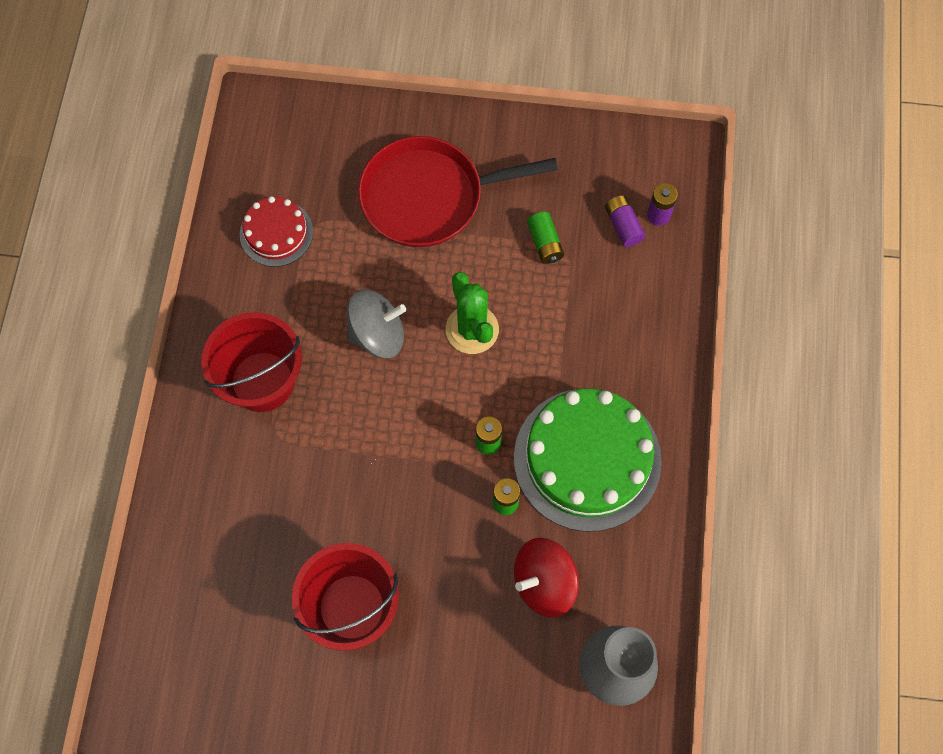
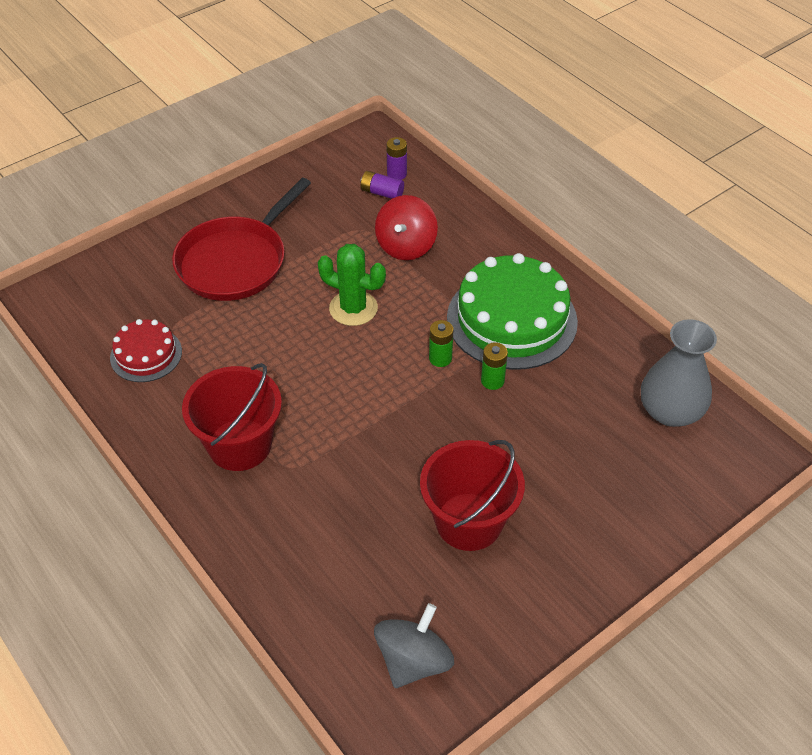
camera: 45 degrees left, 20 degrees down
grey spinning top [347,289,406,358] -> grey spinning top moved to [374,603,454,688]
red spinning top [514,538,579,618] -> red spinning top moved to [375,195,438,260]
green battery [527,212,564,264] -> none

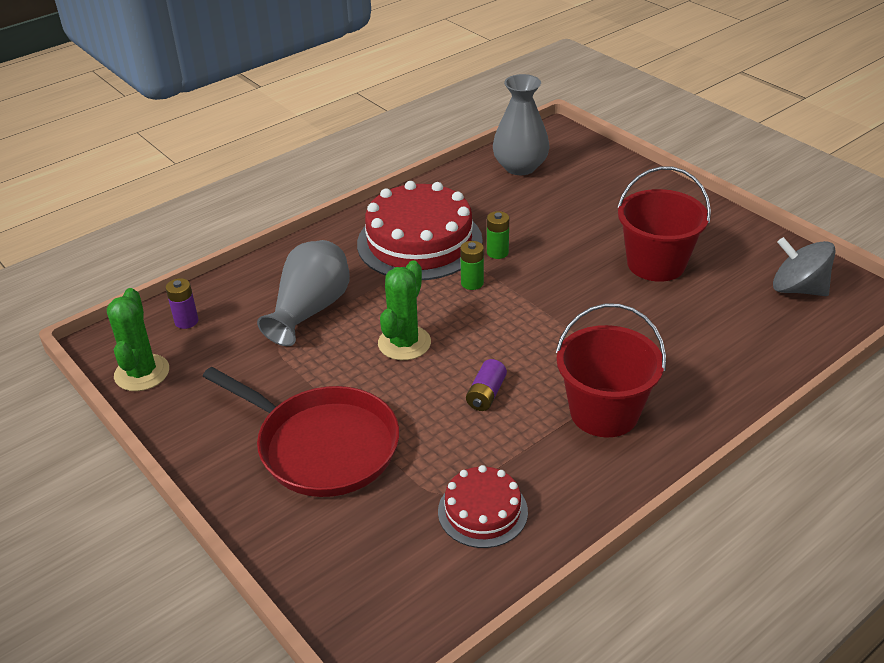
camera: 90 degrees left, 10 degrees down
purple battery [360,171,404,199] -> purple battery moved to [466,359,507,411]
red spinning top [375,195,438,260] -> grey vase [257,240,350,346]
green cake [447,253,578,370] -> red cake [357,181,483,280]
none -> green cactus [107,288,169,391]

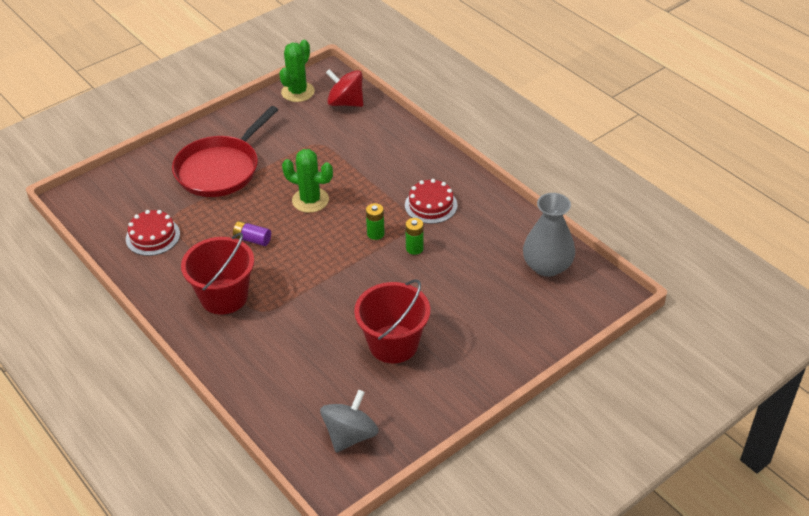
camera: 90 degrees right, 5 degrees up
green cactus [107,288,169,391] -> green cactus turned 60 degrees counterclockwise [279,40,315,102]
purple battery [166,278,198,329] -> red spinning top [326,69,363,107]
grey vase [257,240,350,346] -> none
red cake [357,181,483,280] -> red cake [405,179,458,224], size x0.53

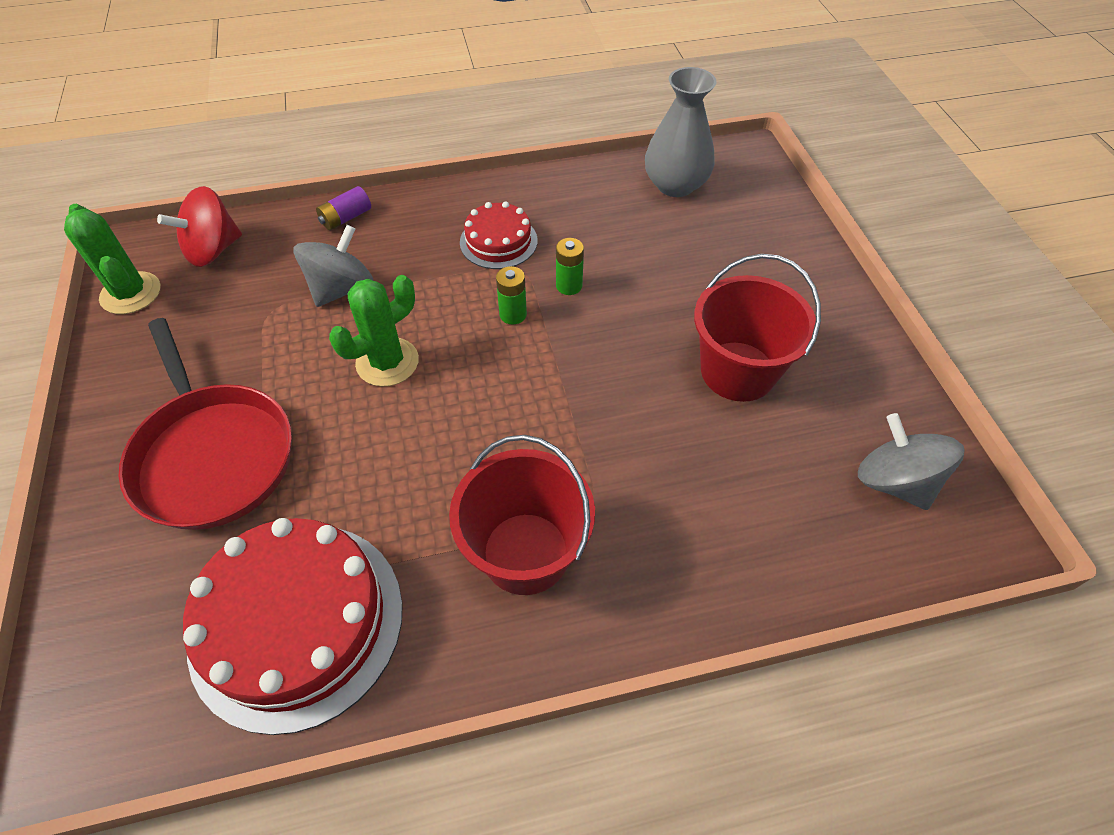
camera: 65 degrees left, 10 degrees up
red cake [126,210,180,256] -> red cake [183,518,403,735], size x1.88
purple battery [233,221,271,246] -> purple battery moved to [316,186,371,230]
none -> grey spinning top [294,225,374,307]

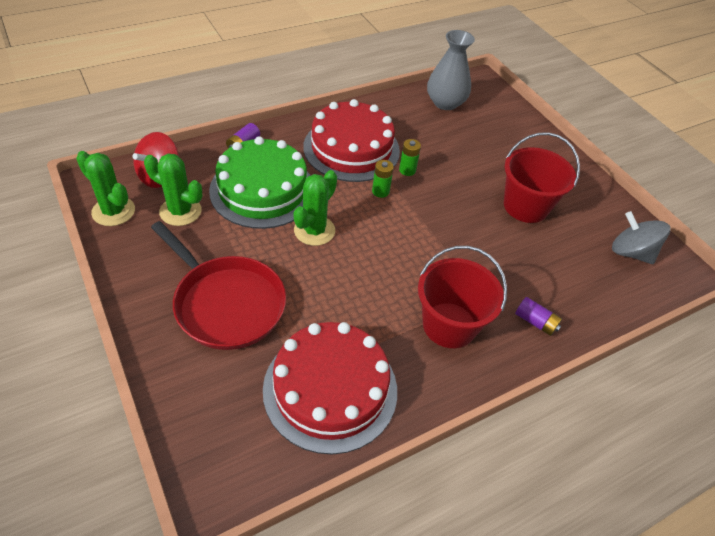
camera: 20 degrees left, 5 degrees down
grey spinning top [294,225,374,307] -> green cake [209,136,311,229]
red cake [460,201,538,269] -> red cake [303,99,400,182], size x1.88
none -> green cactus [144,154,202,226]
none -> purple battery [515,297,562,336]

